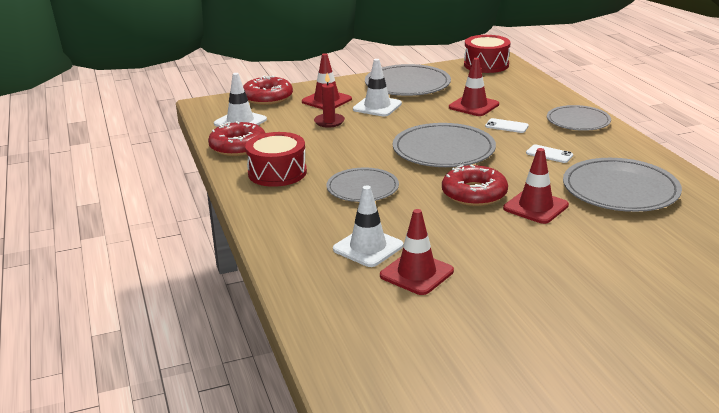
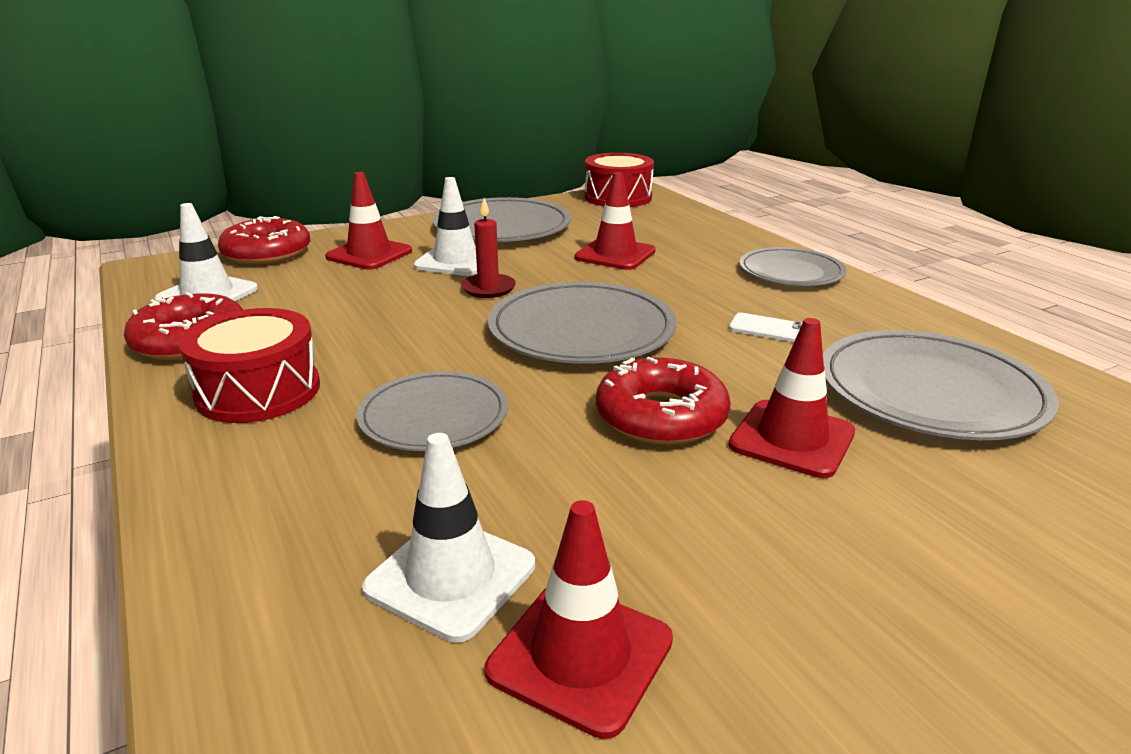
camera: 10 degrees left, 0 degrees up
red candle [314,73,345,128] -> red candle moved to [461,198,516,298]
white phone [485,118,529,133] -> none

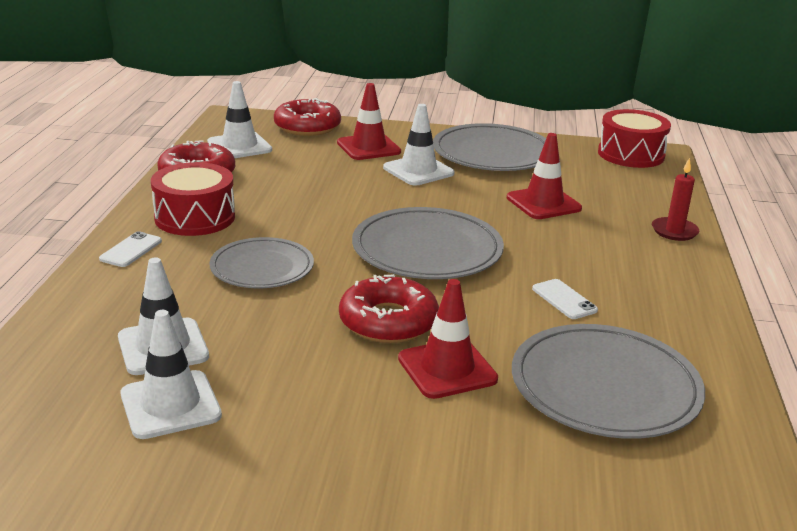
camera: 35 degrees right, 0 degrees up
red candle [461,198,516,298] -> red candle moved to [652,158,699,241]
red traffic cone [485,500,673,739] -> white traffic cone [121,310,222,439]
grey plate [739,247,847,286] -> none
none -> white phone [99,231,162,267]

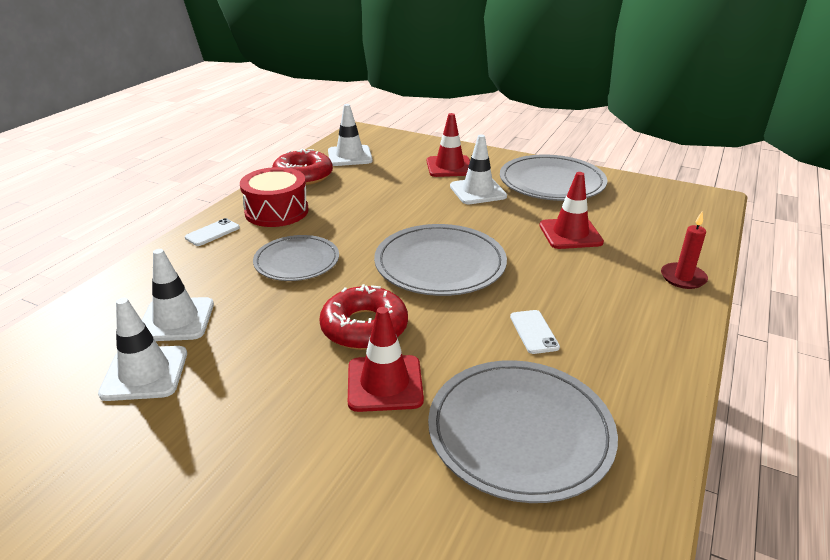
camera: 20 degrees right, 5 degrees up
red donut [274,98,341,136] -> none
red drum [598,109,671,168] -> none

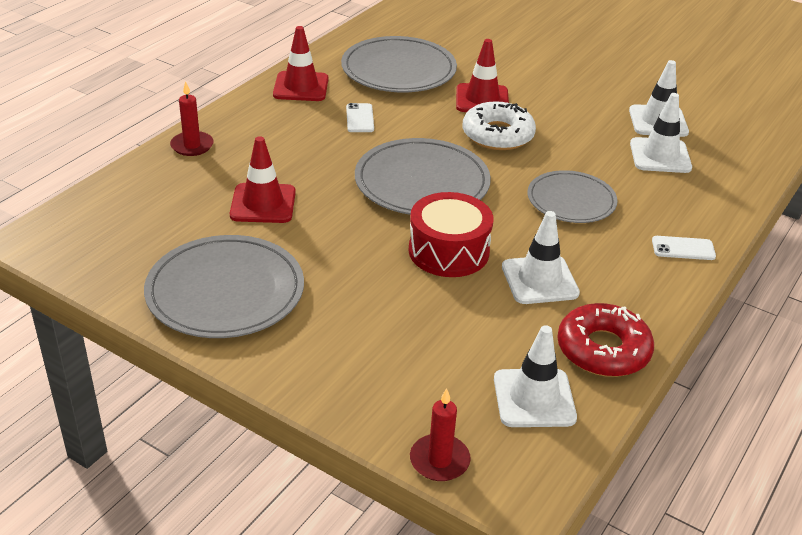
camera: 175 degrees left, 5 degrees up
white phone [185,218,240,246] -> white phone turned 45 degrees clockwise [652,236,716,260]
red drum [240,167,309,227] -> red drum moved to [409,192,493,277]
red donut [319,284,408,350] -> white donut [463,101,536,150]
red traffic cone [427,113,470,177] -> red traffic cone moved to [273,26,329,101]
white traffic cone [450,134,507,204] -> white traffic cone moved to [502,211,580,304]
none -> red candle [410,388,471,481]

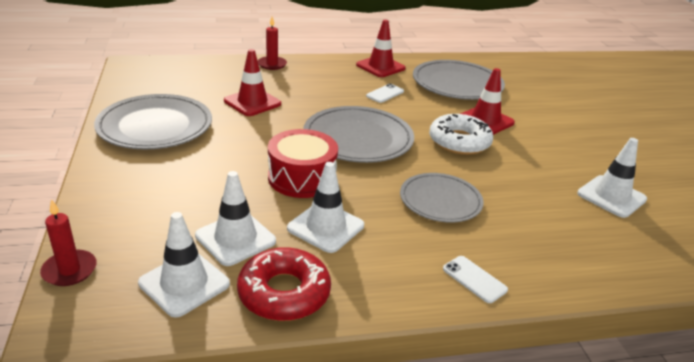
camera: 45 degrees right, 5 degrees down
white traffic cone [630,93,692,173] -> white traffic cone moved to [195,171,276,266]

